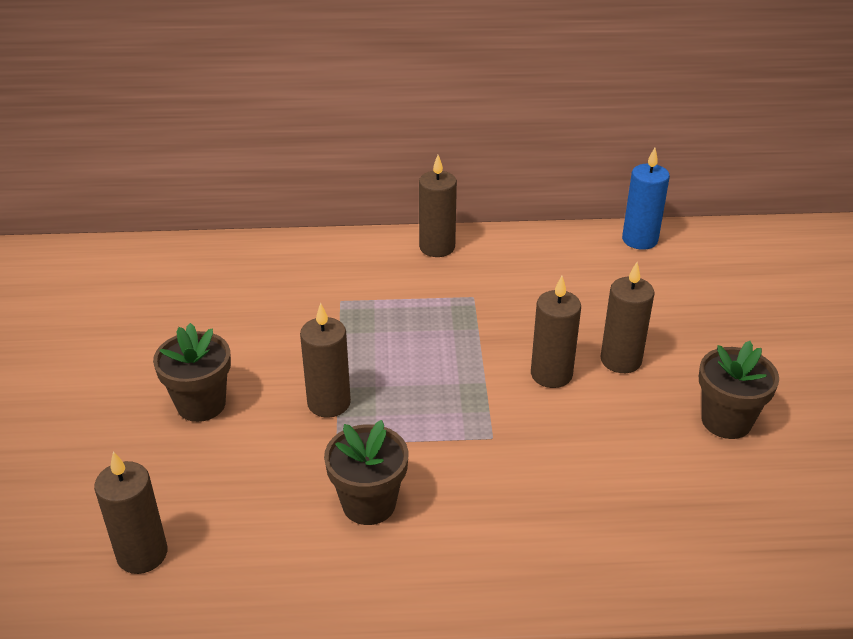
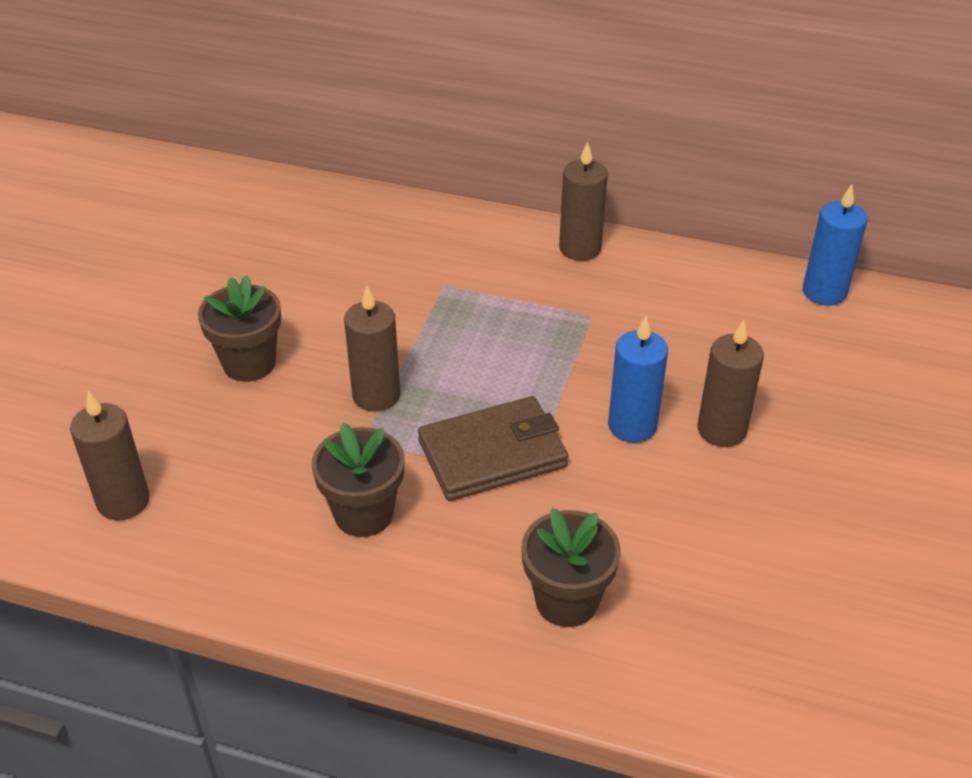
camera: 20 degrees right, 5 degrees up
brown candle [531,276,581,388] -> blue candle [608,316,668,443]
brown flower pot [699,341,779,439] -> brown flower pot moved to [521,508,621,627]
none -> brown wallet [418,396,568,501]

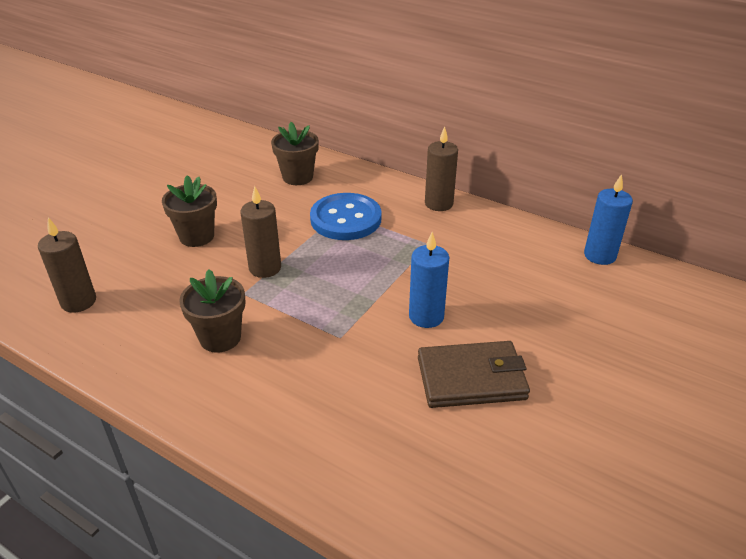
camera: 15 degrees right, 5 degrees down
brown wallet [418,396,568,501] -> brown wallet moved to [418,341,530,408]
brown flower pot [521,508,621,627] -> brown flower pot moved to [271,122,319,185]
brown candle [698,320,764,447] -> none
none -> blue button [310,193,382,240]

